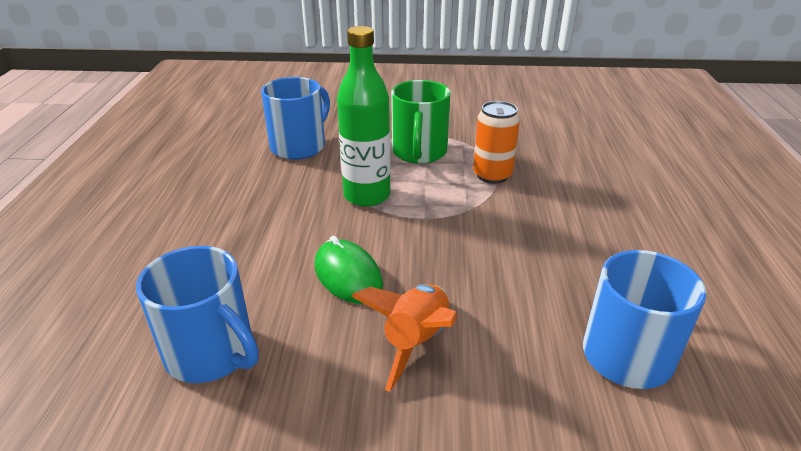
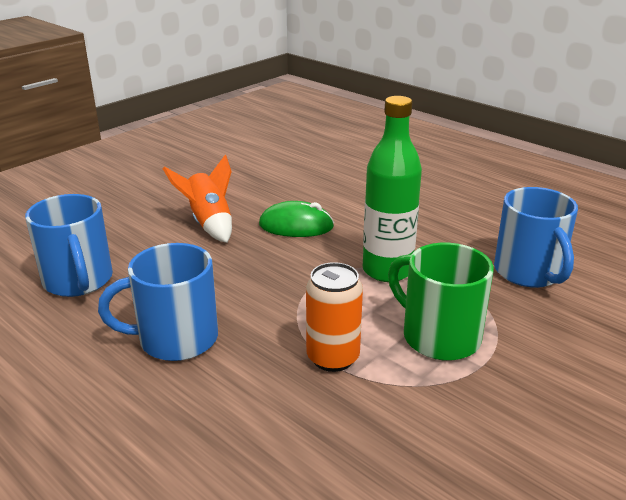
camera: 130 degrees right, 5 degrees down
blue mug [136,246,259,383] -> blue mug moved to [98,243,218,361]

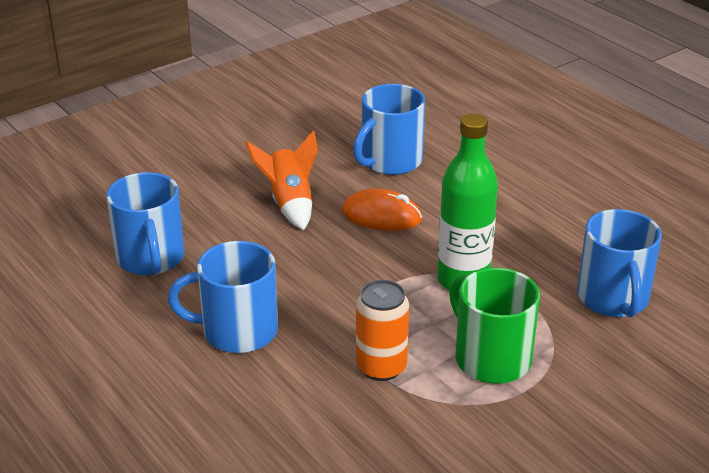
camera: 10 degrees right, 5 degrees up
green mouse [259,201,334,237] -> orange mouse [342,188,422,231]
none -> blue mug [353,84,425,175]

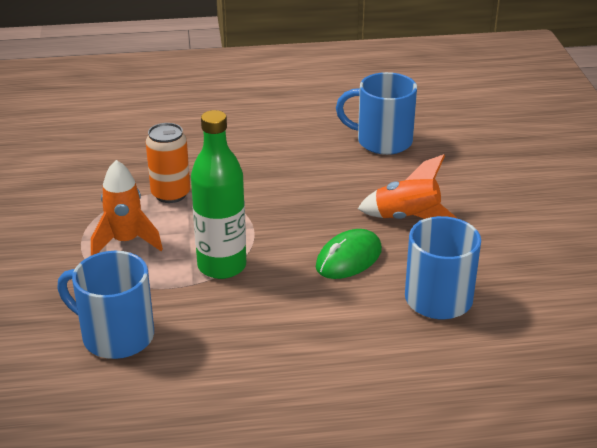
camera: 120 degrees right, 0 degrees up
blue mug [168,241,278,353] -> none
orange mouse [342,188,422,231] -> green mouse [316,229,382,279]
green mug [449,268,540,384] -> orange rocket [91,160,163,256]

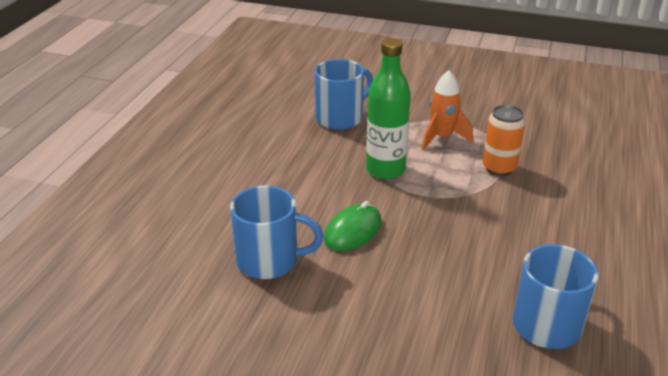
camera: 115 degrees right, 0 degrees up
green mouse [316,229,382,279] -> green mouse turned 60 degrees clockwise [324,201,382,251]
orange rocket [358,154,458,219] -> none

